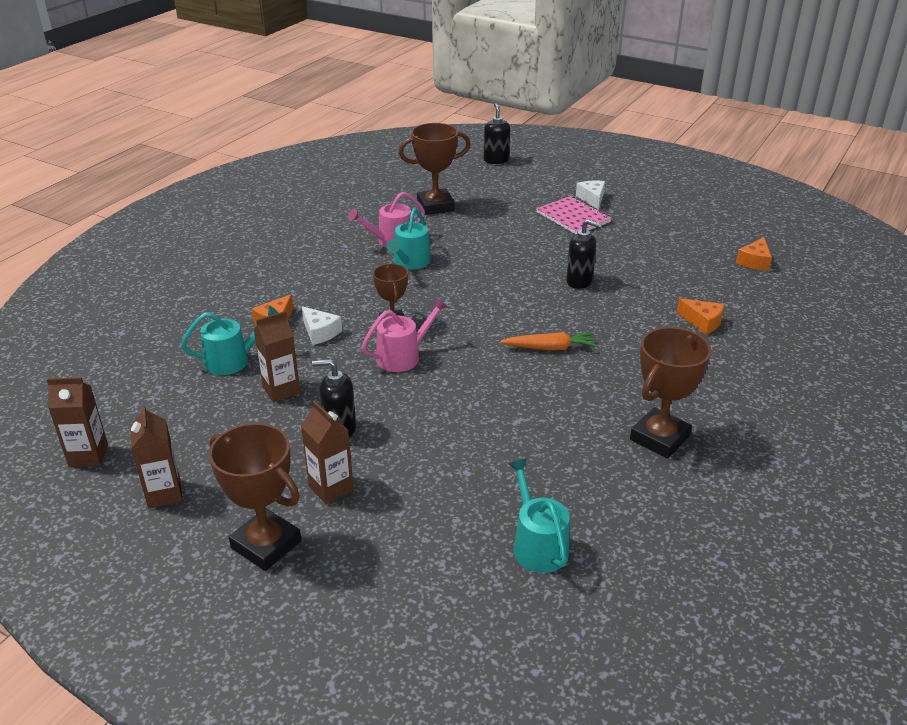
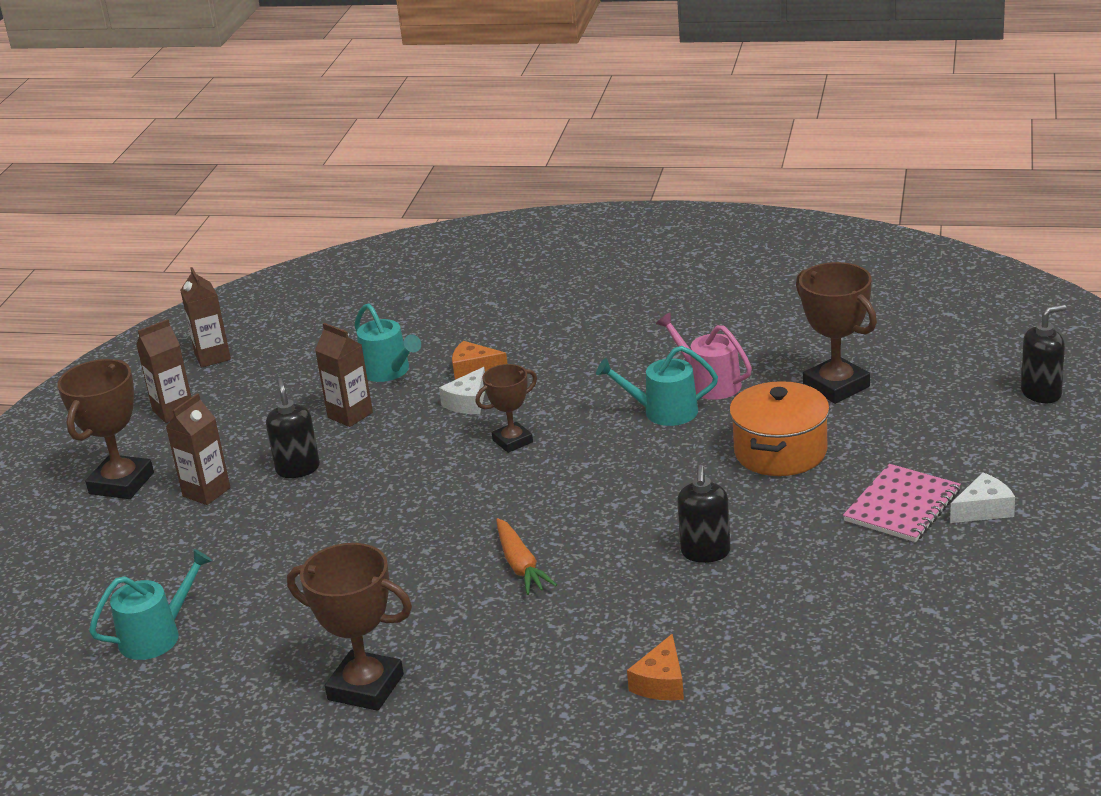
camera: 75 degrees right, 5 degrees down
pink watering can [362,297,448,372] -> none
orange cheese [736,237,772,271] -> none
none -> orange pot [729,381,830,476]

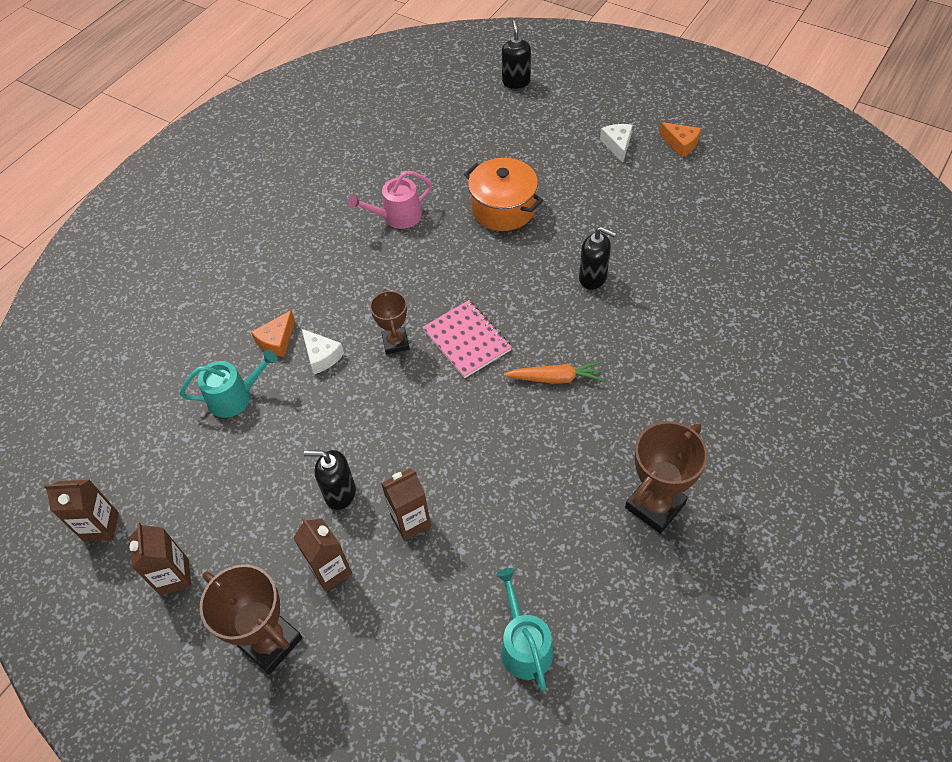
camera: 70 degrees left, 25 degrees up
brown carton [315,323,373,427] -> brown carton moved to [381,469,431,541]
turquoise watering can [596,346,718,426] -> none
orange cheese [627,634,684,700] -> orange cheese moved to [659,122,701,158]
brown trophy [796,262,877,404] -> none
pink notebook [843,464,961,542] -> pink notebook moved to [422,300,512,378]

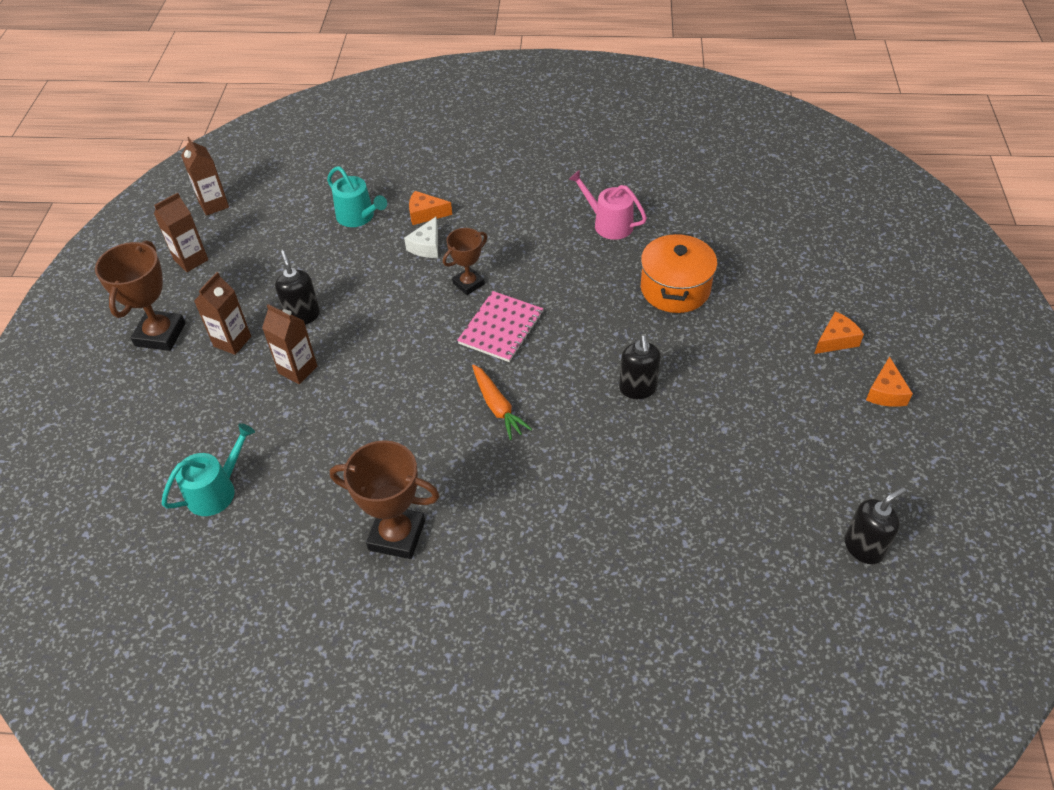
camera: 60 degrees right, 5 degrees down
black soap dispenser [502,20,531,89] -> black soap dispenser moved to [845,487,906,564]
white cheese [600,124,633,163] -> orange cheese [814,311,864,354]

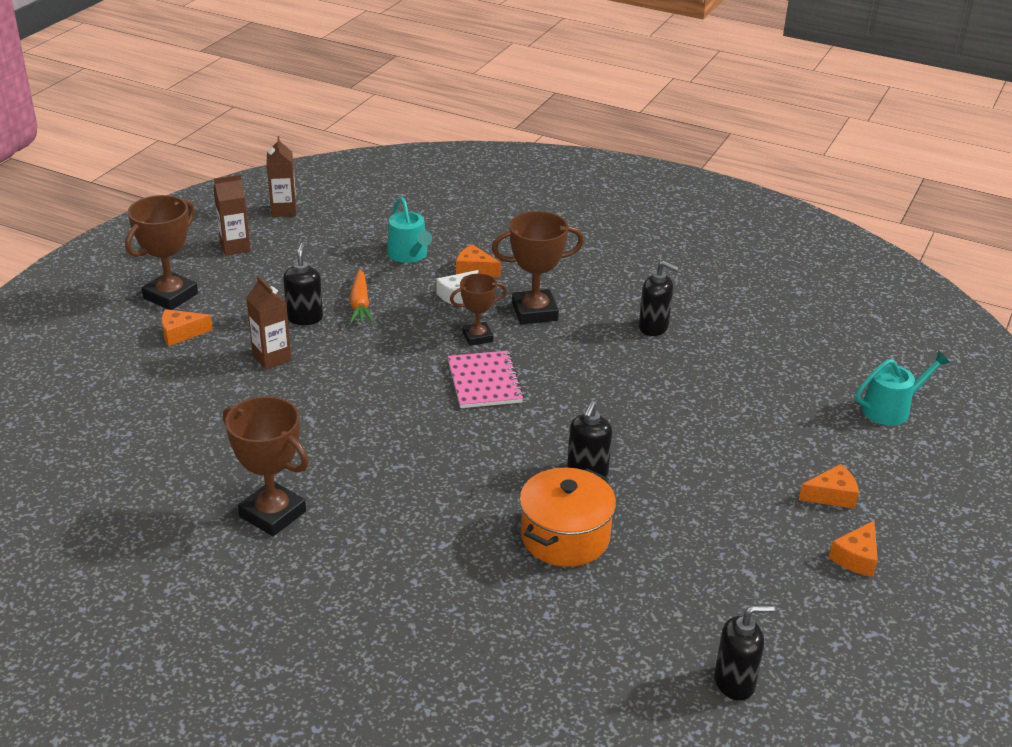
camera: 20 degrees right, 15 degrees down
turquoise watering can [162,423,255,516] -> turquoise watering can moved to [855,351,950,426]
brown carton [194,272,251,355] -> none
pink notebook [457,291,543,362] -> pink notebook turned 60 degrees counterclockwise [448,351,524,408]
orange carrot [472,364,532,440] -> orange carrot moved to [350,269,374,323]
pink watering can [568,170,647,240] -> black soap dispenser [639,261,679,336]
orange pot [641,232,717,313] -> orange pot moved to [520,467,616,567]
none -> orange cheese [161,309,213,346]
none -> brown trophy [492,211,584,324]

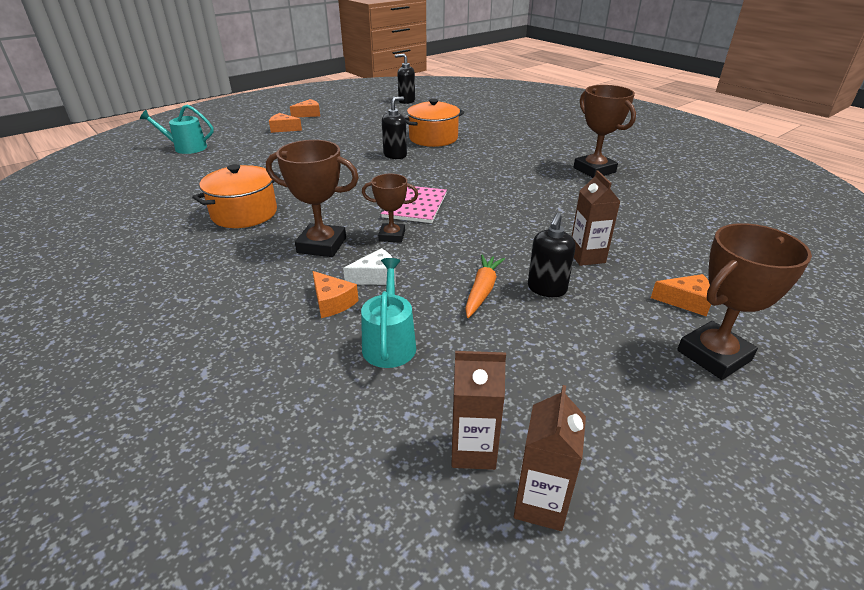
camera: 155 degrees left, 0 degrees up
brown carton [214,174,251,256] -> brown carton moved to [452,351,506,470]
black soap dispenser [639,261,679,336] -> orange pot [192,164,281,228]

